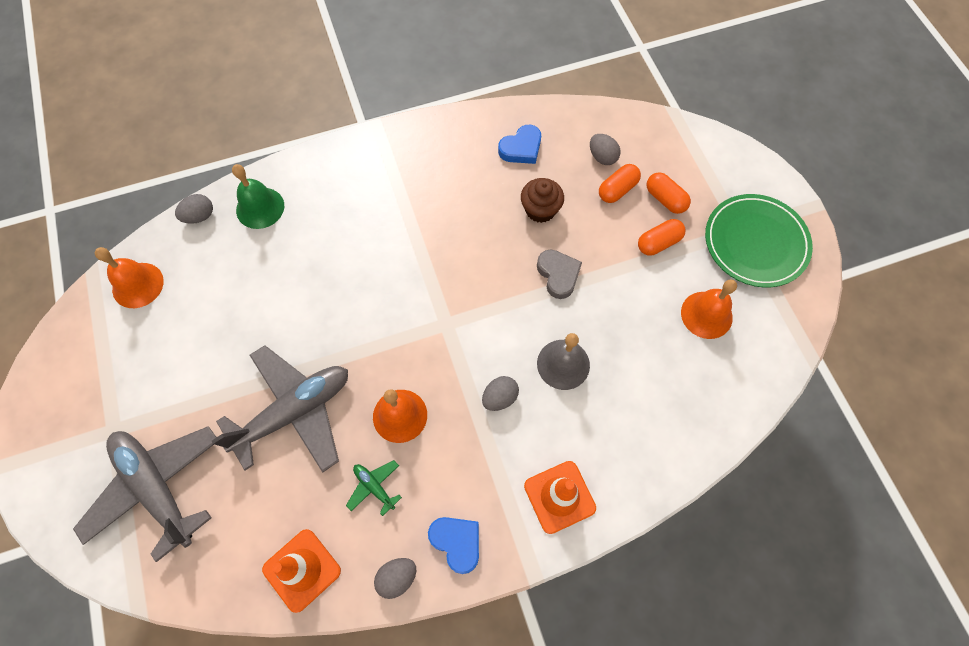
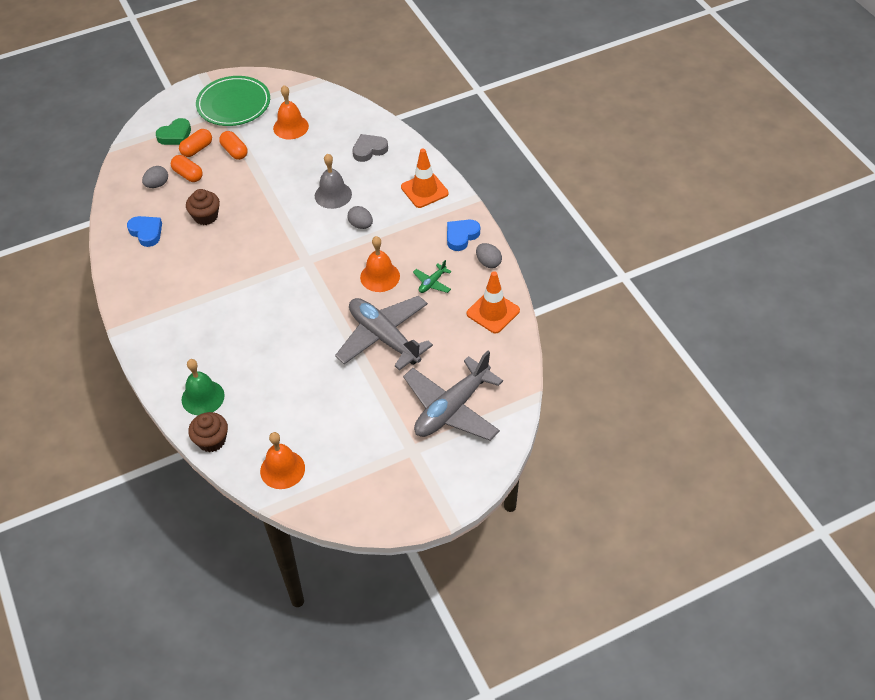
camera: 95 degrees left, 15 degrees down
grey egg [175,194,213,224] -> brown cupcake [188,412,228,452]
grey heart [537,250,582,299] -> grey heart moved to [352,134,388,162]
none -> green heart [156,118,191,145]

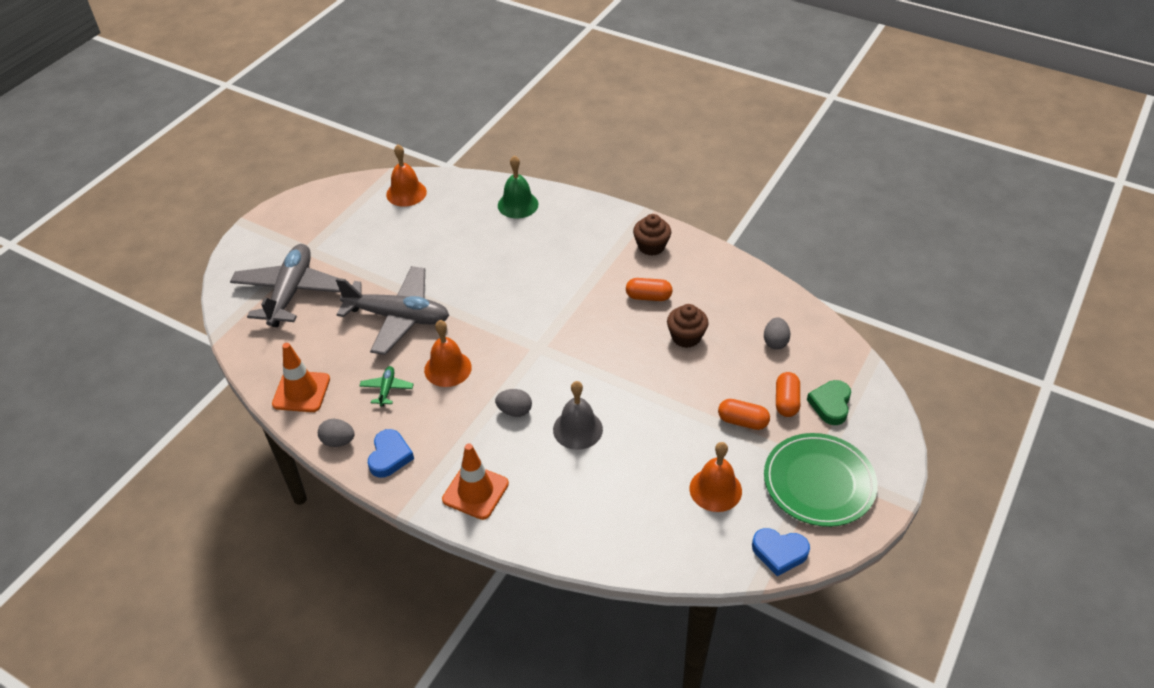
camera: 145 degrees right, 5 degrees down
blue heart [127,216,162,247] -> blue heart moved to [752,528,810,576]
orange capsule [171,155,203,182] -> orange capsule moved to [626,278,673,301]
brown cupcake [188,412,228,452] -> brown cupcake moved to [633,214,671,256]
grey heart [352,134,388,162] -> none

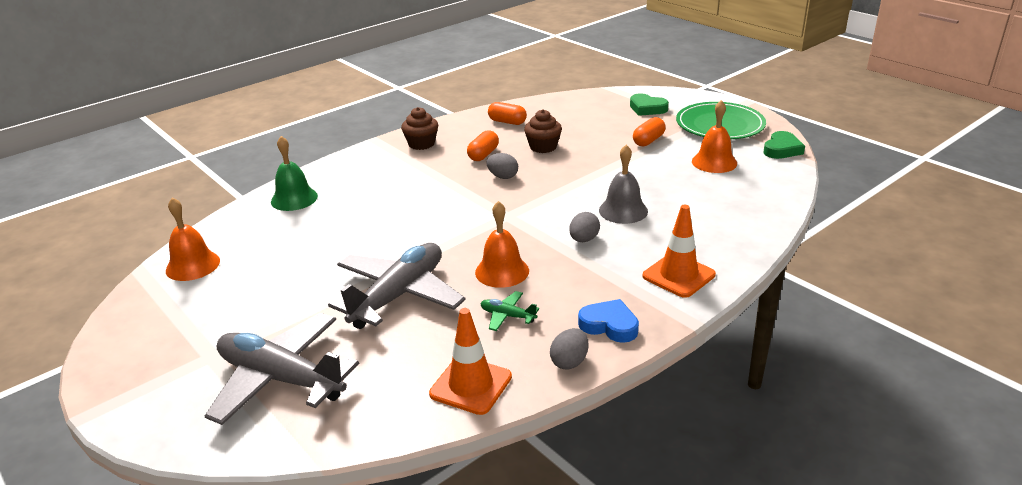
camera: 70 degrees left, 15 degrees down
blue heart [752,528,810,576] -> green heart [763,131,805,159]
grey egg [764,317,790,350] -> grey egg moved to [487,153,518,179]
orange capsule [776,372,800,417] -> orange capsule moved to [488,102,527,125]

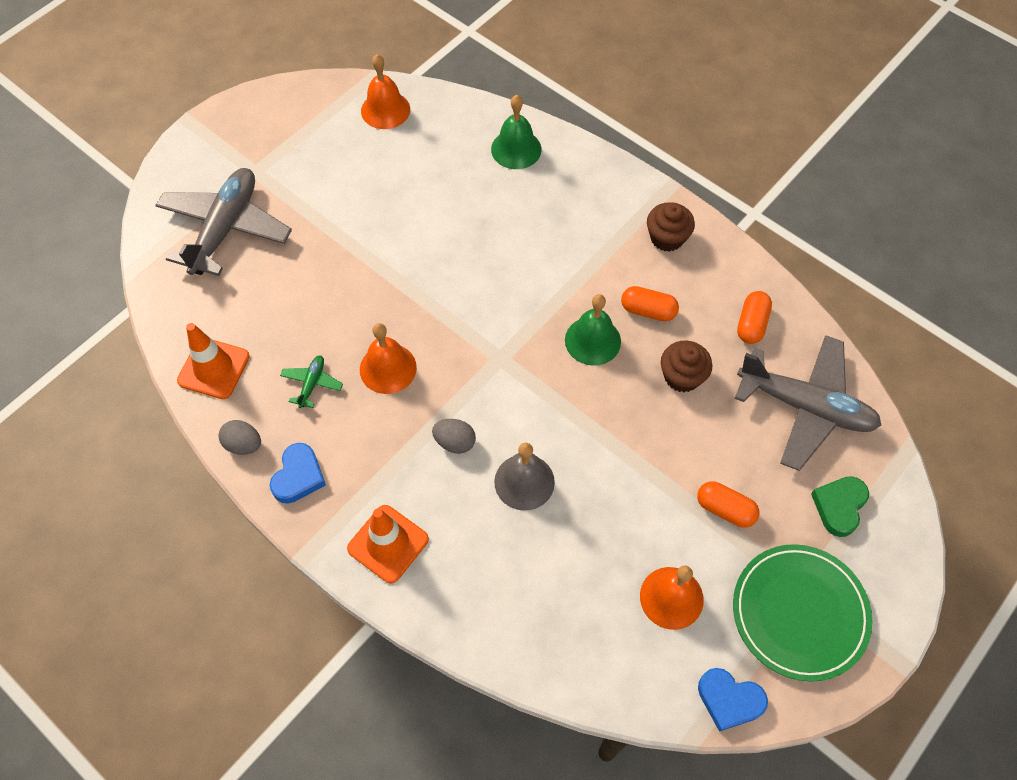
camera: 80 degrees right, 30 degrees up
grey plane [328,243,466,329] -> grey plane moved to [735,335,881,471]
grey egg [487,153,518,179] -> green bell [565,294,621,366]
green heart [763,131,805,159] -> blue heart [698,668,768,732]

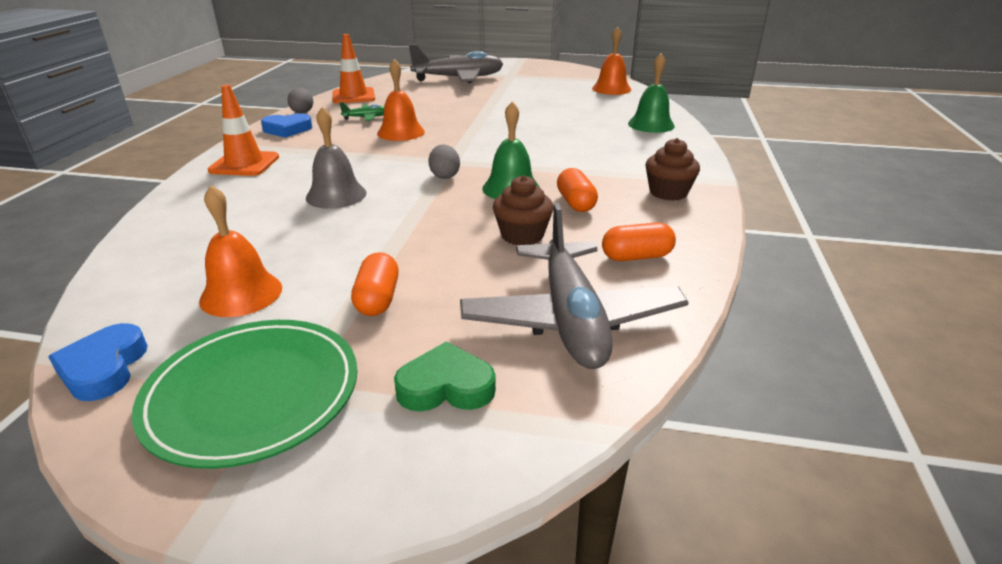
camera: 60 degrees right, 30 degrees down
grey egg [432,419,476,454] -> grey egg moved to [428,144,460,179]

